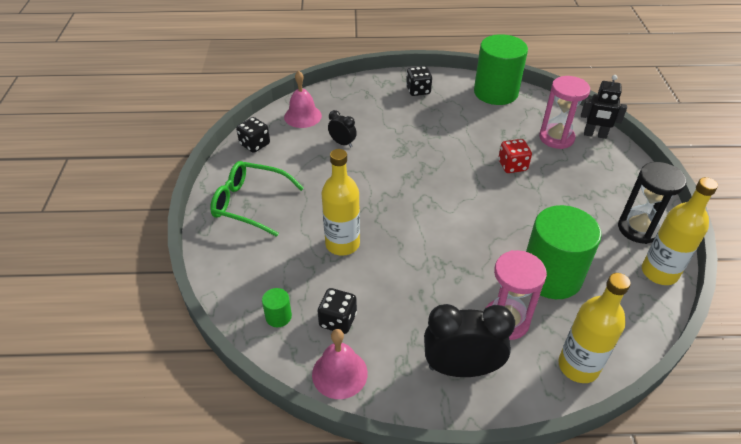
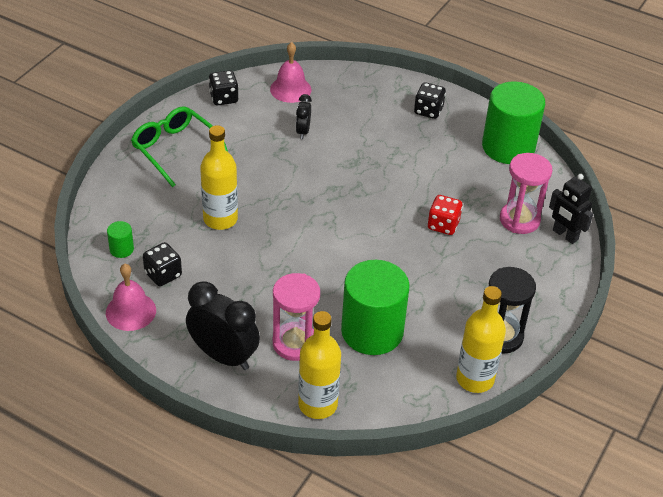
camera: 30 degrees right, 0 degrees up
black clock [328,110,357,148] -> black clock turned 150 degrees counterclockwise [296,94,312,139]

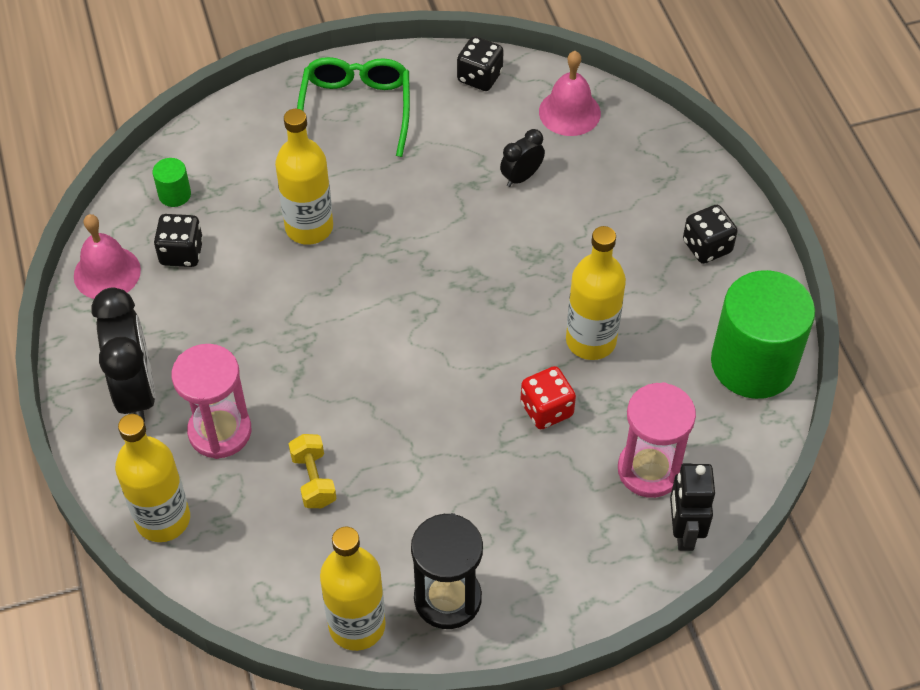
camera: 45 degrees right, 10 degrees up
green cylinder [341,260,410,355] -> yellow dumbbell [289,434,337,508]
none -> yellow bottle [566,226,626,360]

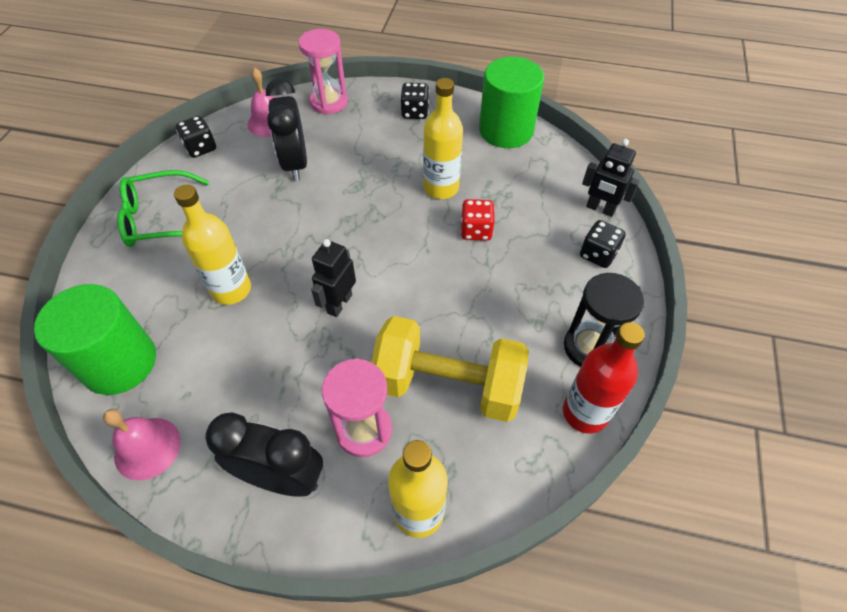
camera: 60 degrees left, 0 degrees up
green cylinder [153,158,191,207] -> green cylinder [34,284,156,395], size x2.45
black dice [154,214,203,267] -> black dice moved to [580,220,626,268]
yellow dumbbell [289,434,337,508] -> yellow dumbbell [371,316,529,422], size x2.41
green glasses [297,57,410,157] -> green glasses turned 45 degrees counterclockwise [117,170,209,247]
yellow bottle [320,526,386,651] -> red bottle [563,322,645,434]
black clock [500,129,545,187] -> black clock [266,78,307,181], size x1.95
pink hourglass [618,382,696,498] -> pink hourglass moved to [298,29,348,115]
none -> black robot [311,239,356,317]

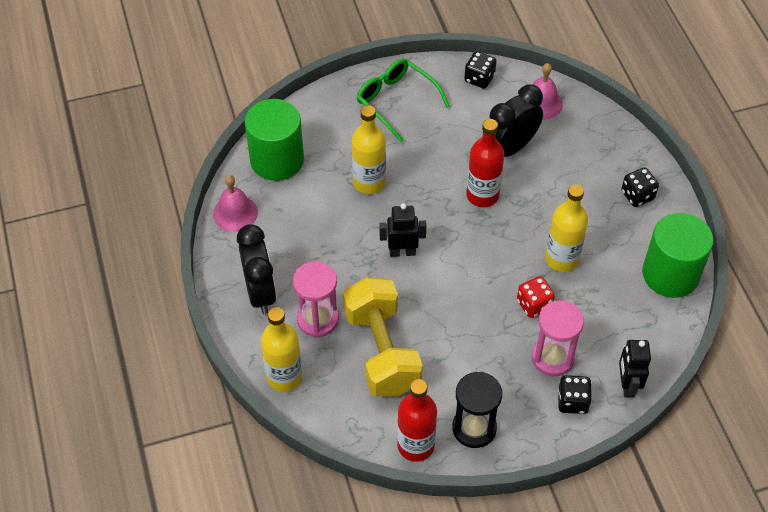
camera: 60 degrees right, 0 degrees up
pink hourglass [298,29,348,115] -> pink hourglass moved to [532,300,584,376]
none -> red bottle [466,119,504,207]

